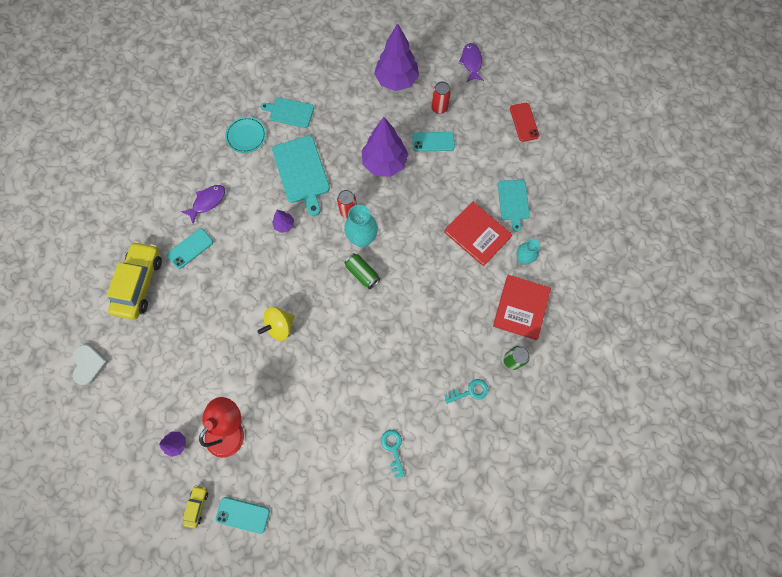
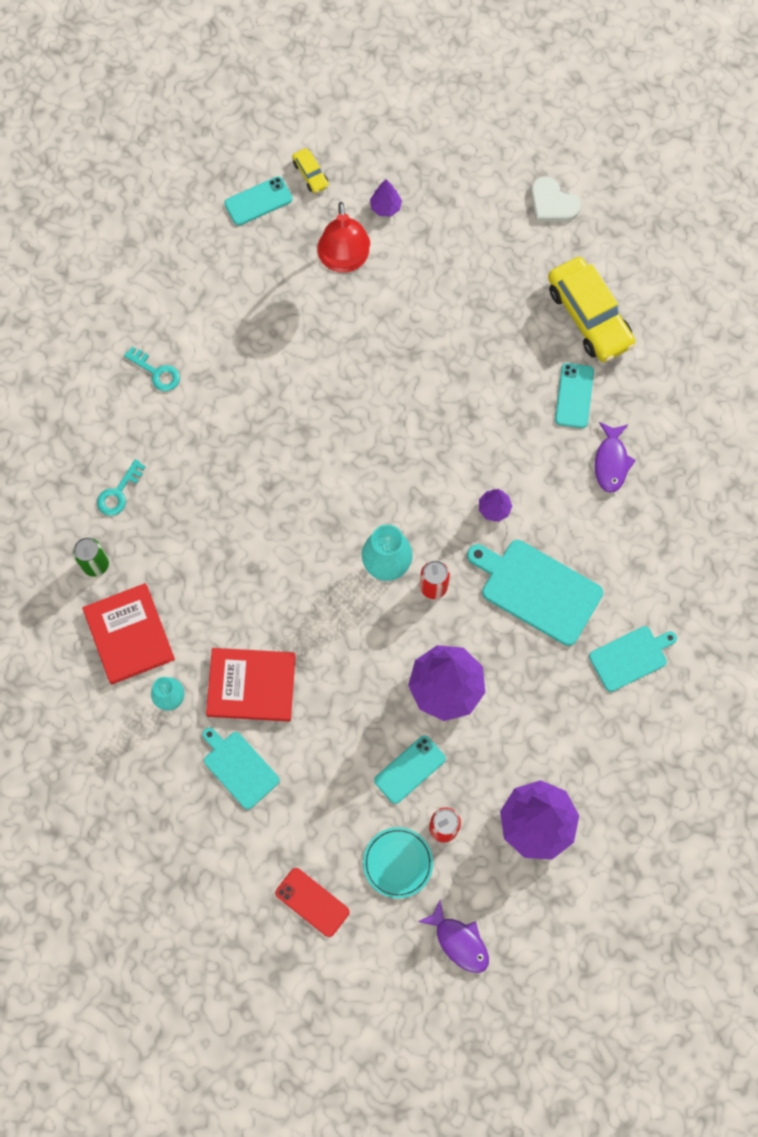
camera: 140 degrees right, 0 degrees up
turquoise plate [225,117,266,153] -> turquoise plate moved to [363,827,433,898]
yellow spinning top [257,307,295,341] -> none
green can [344,253,380,289] -> none

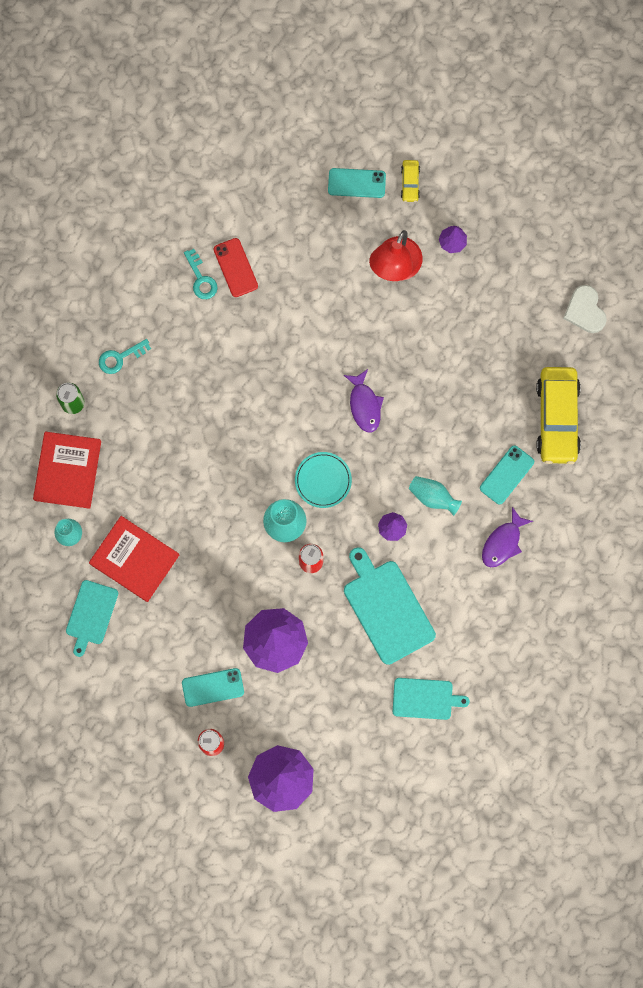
camera: 30 degrees right, 5 degrees up
turquoise cutting board [203,727,280,810] -> turquoise cutting board turned 150 degrees counterclockwise [66,580,118,657]
red phone [275,868,350,937] -> red phone moved to [214,238,258,297]
turquoise plate [363,827,433,898] -> turquoise plate moved to [295,452,352,508]
purple fish [418,900,489,973] -> purple fish moved to [344,369,384,432]
none -> turquoise vase [409,476,462,516]

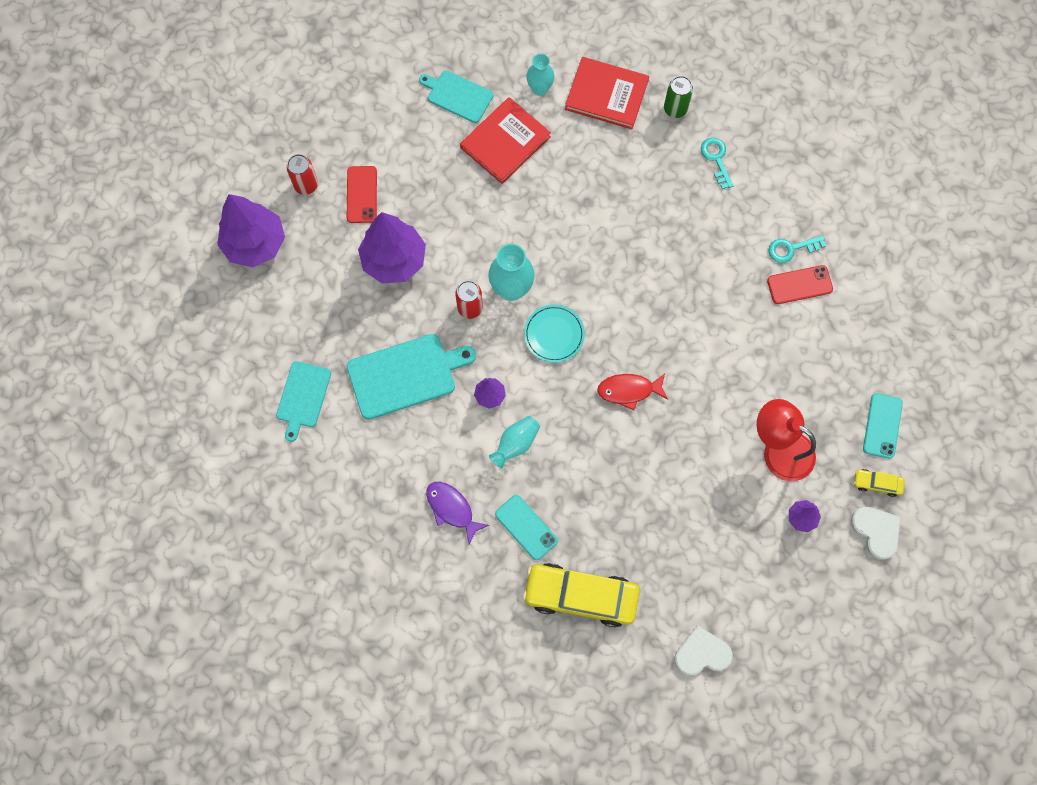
camera: 100 degrees right, 5 degrees down
turquoise phone [182,668,244,707] -> red phone [347,166,377,223]
purple fish [344,369,384,432] -> red fish [597,374,668,410]
none -> white heart [851,507,900,560]

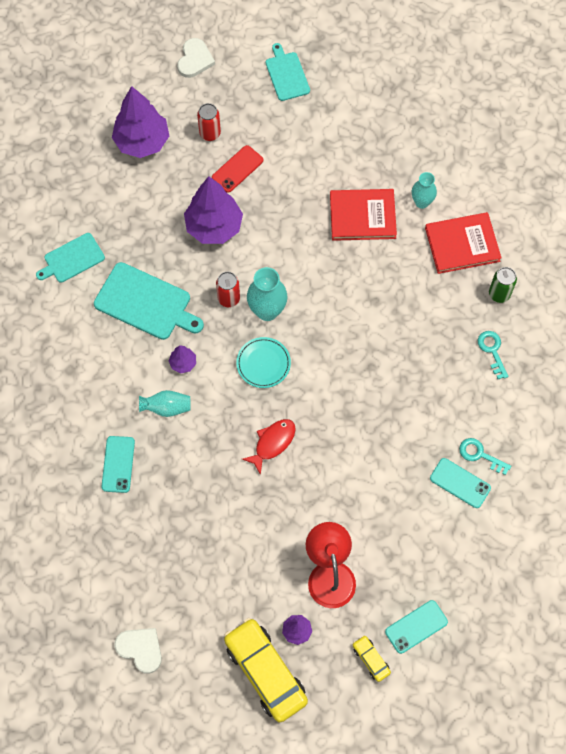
camera: 45 degrees right, 5 degrees down
turquoise cutting board [419,70,493,123] -> turquoise cutting board moved to [266,43,310,101]
purple fish [426,482,489,544] -> none
yellow car [523,563,640,627] -> yellow car moved to [224,618,308,722]
red book [565,57,649,129] -> red book turned 75 degrees counterclockwise [425,212,502,274]
red fish [597,374,668,410] -> red fish turned 90 degrees clockwise [242,419,296,475]
turquoise key [701,138,733,189] -> turquoise key turned 45 degrees counterclockwise [478,331,508,379]
red phone [767,265,833,304] -> turquoise phone [430,458,491,508]
white heart [851,507,900,560] -> white heart moved to [177,38,215,78]

